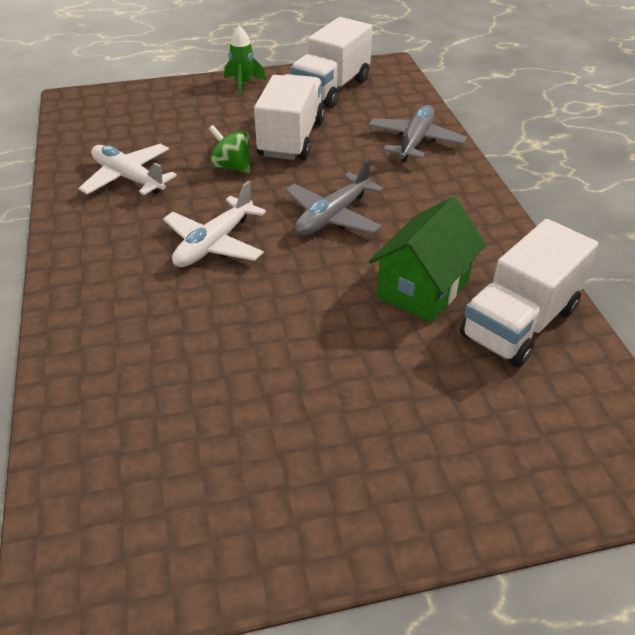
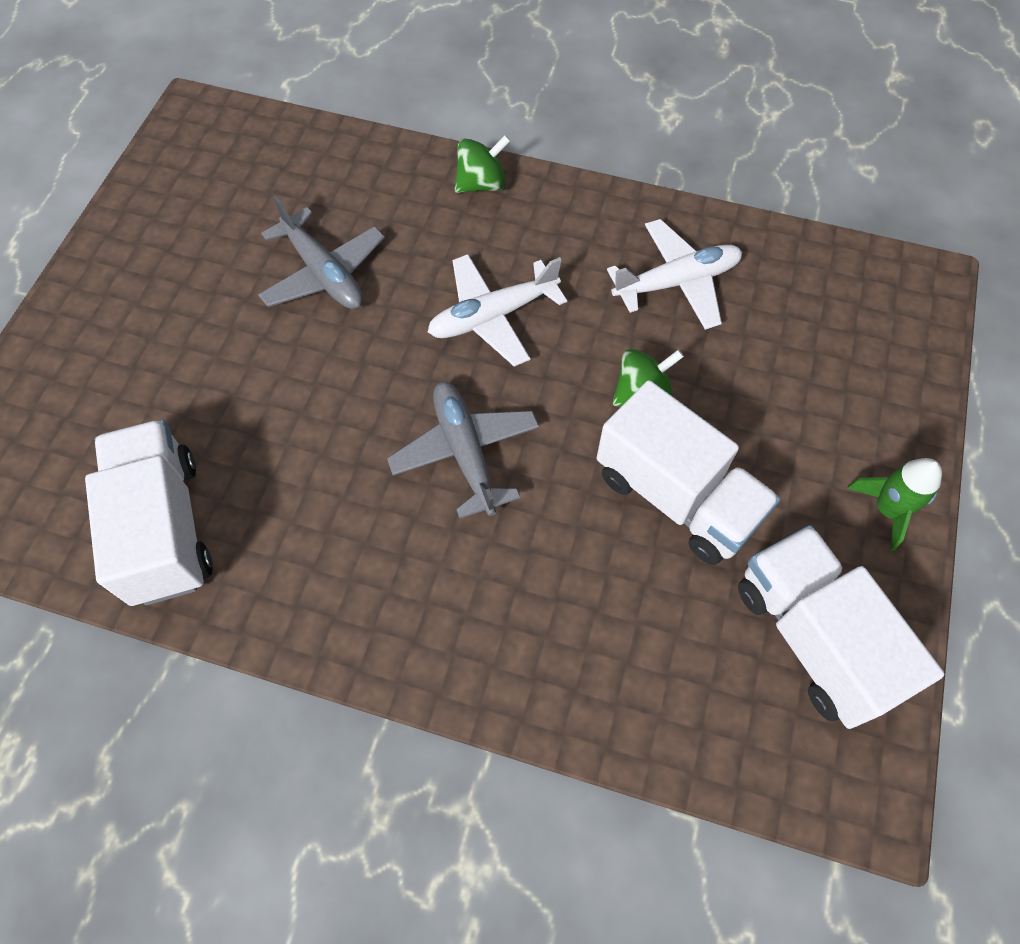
camera: 120 degrees right, 20 degrees up
white plane [163,181,266,267] -> white plane turned 90 degrees counterclockwise [428,254,567,367]
grey plane [369,105,467,162] -> grey plane moved to [258,196,385,309]
green house [369,197,486,323] -> none
none -> green spinning top [455,135,510,193]

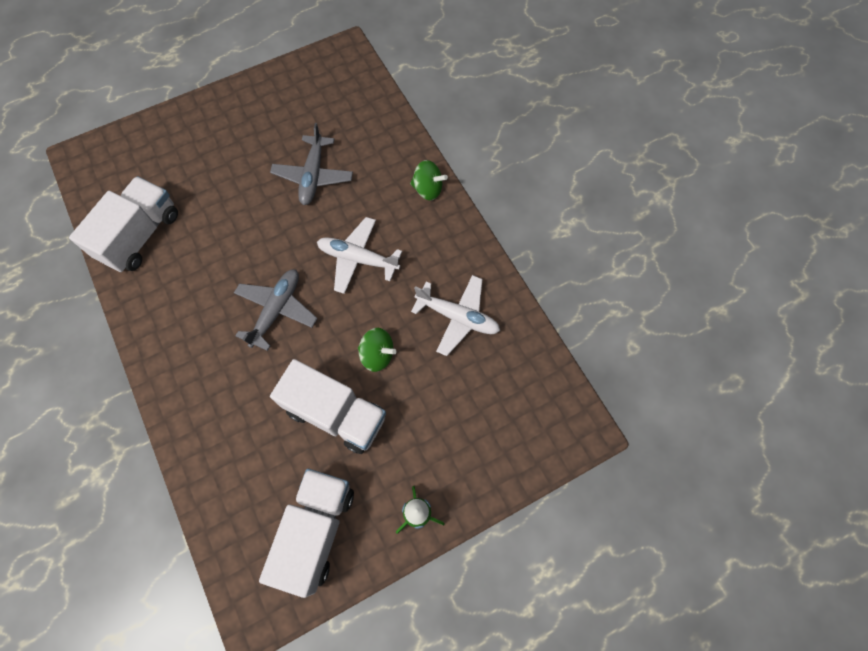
camera: 45 degrees right, 5 degrees up
white truck [597,380,780,565] -> white truck turned 60 degrees counterclockwise [270,359,386,454]

